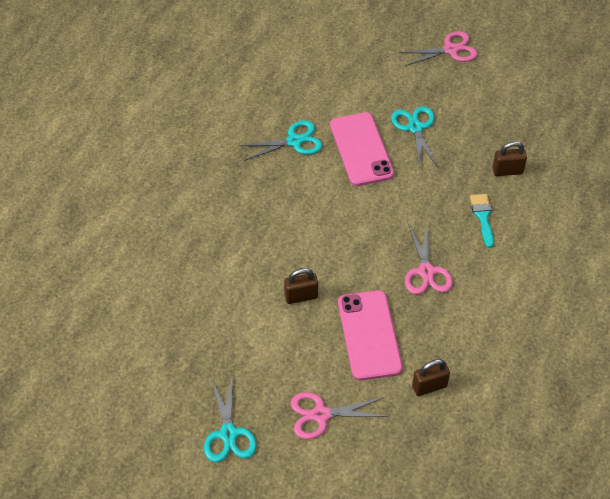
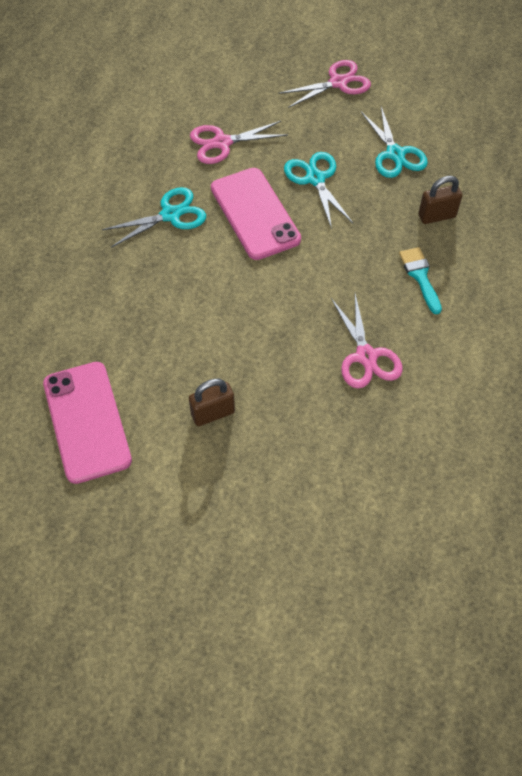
camera: 10 degrees left, 5 degrees up
turquoise scissors [204,378,257,462] -> turquoise scissors moved to [361,107,428,178]
pink scissors [291,392,387,439] -> pink scissors moved to [190,121,288,164]
pink phone [338,290,403,380] -> pink phone moved to [43,362,132,484]
brown padlock [412,359,450,396] -> none

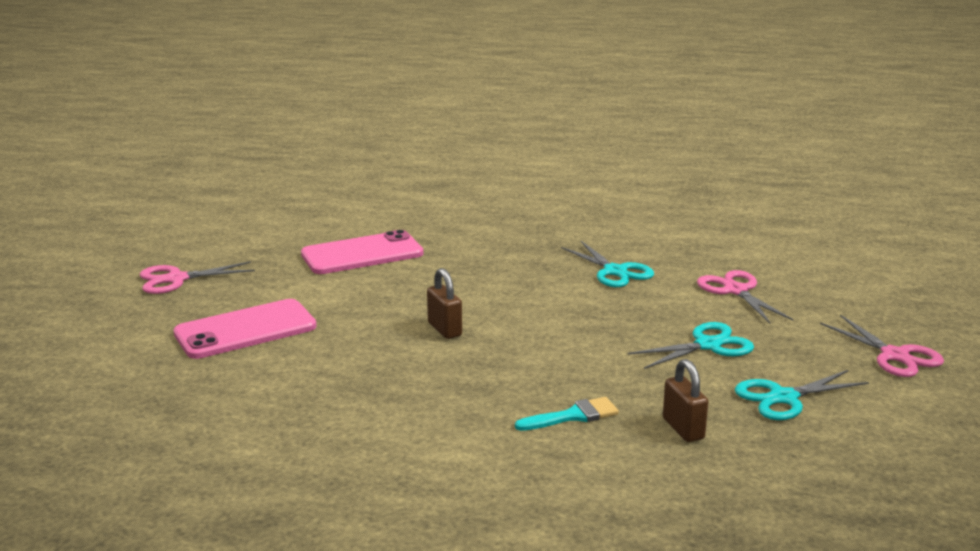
camera: 85 degrees right, 35 degrees down
brown padlock [189,379,235,426] -> brown padlock moved to [427,268,462,339]
pink phone [211,168,301,260] -> pink phone moved to [173,299,317,359]
pink scissors [331,294,403,388] -> pink scissors moved to [140,261,255,294]

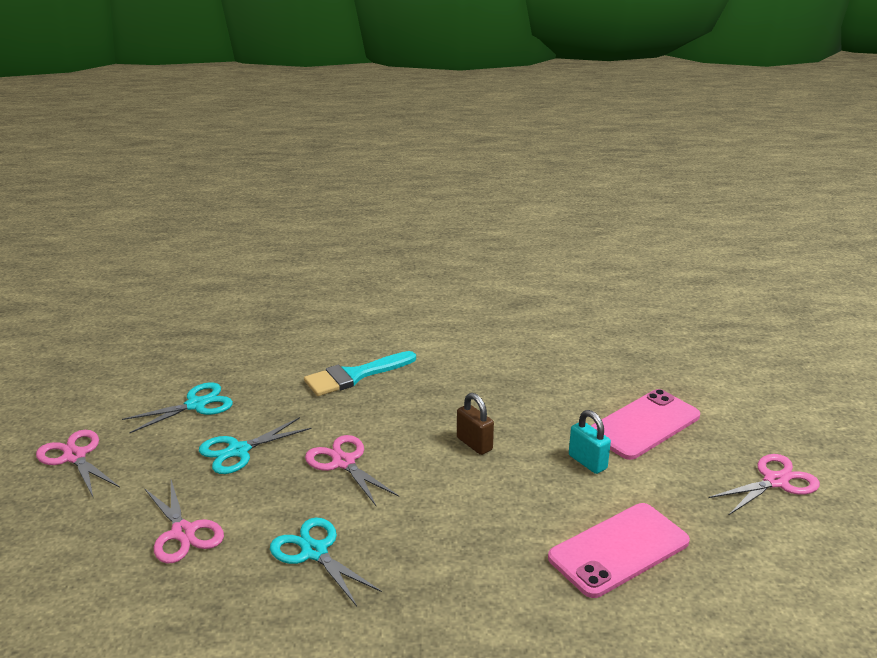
camera: 170 degrees right, 5 degrees up
turquoise brush [515,397,619,431] -> turquoise brush [304,351,416,396], size x1.58
brown padlock [663,359,708,442] -> none
none -> pink scissors [305,435,399,506]
none -> turquoise padlock [569,410,611,474]

